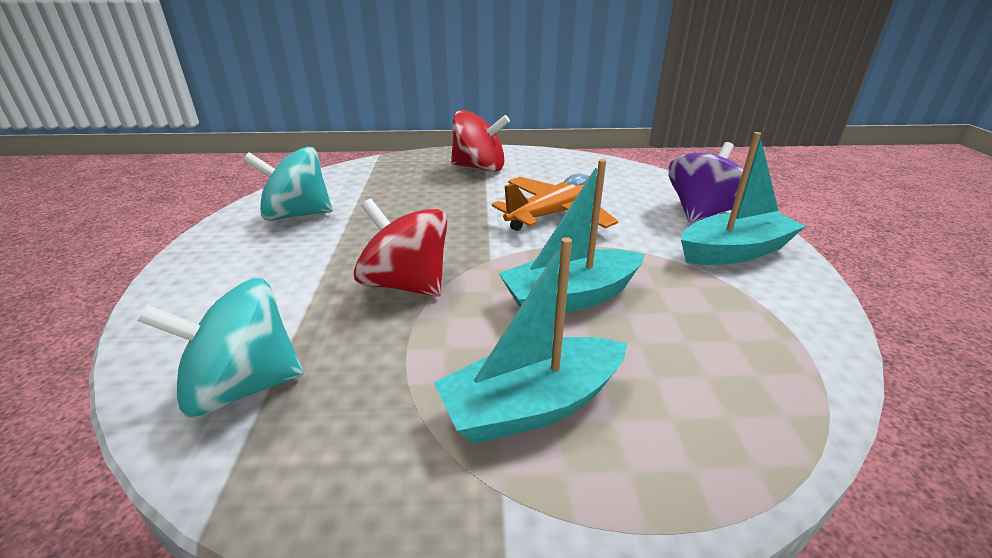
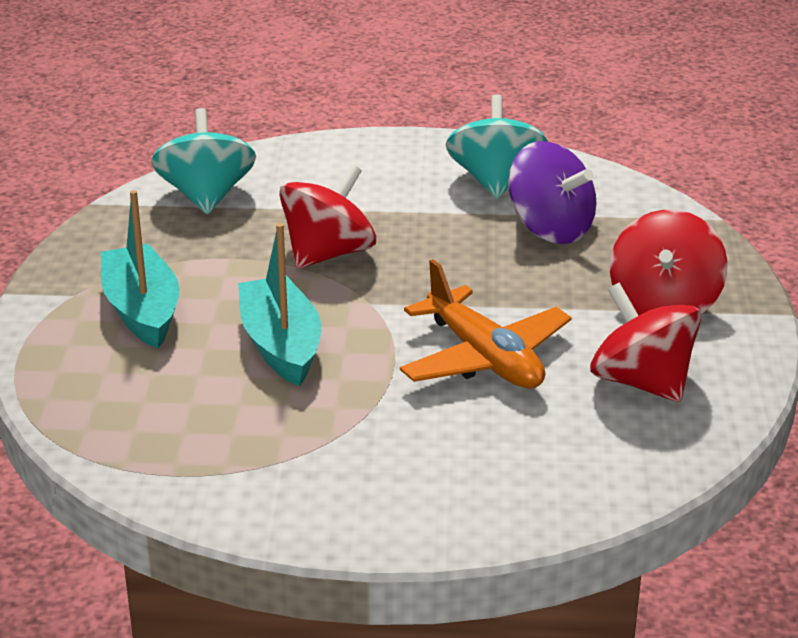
camera: 95 degrees right, 0 degrees up
purple spinning top [668,142,743,223] -> purple spinning top moved to [508,141,597,244]
turquoise boat [681,132,806,265] -> none
none -> red spinning top [590,283,702,402]

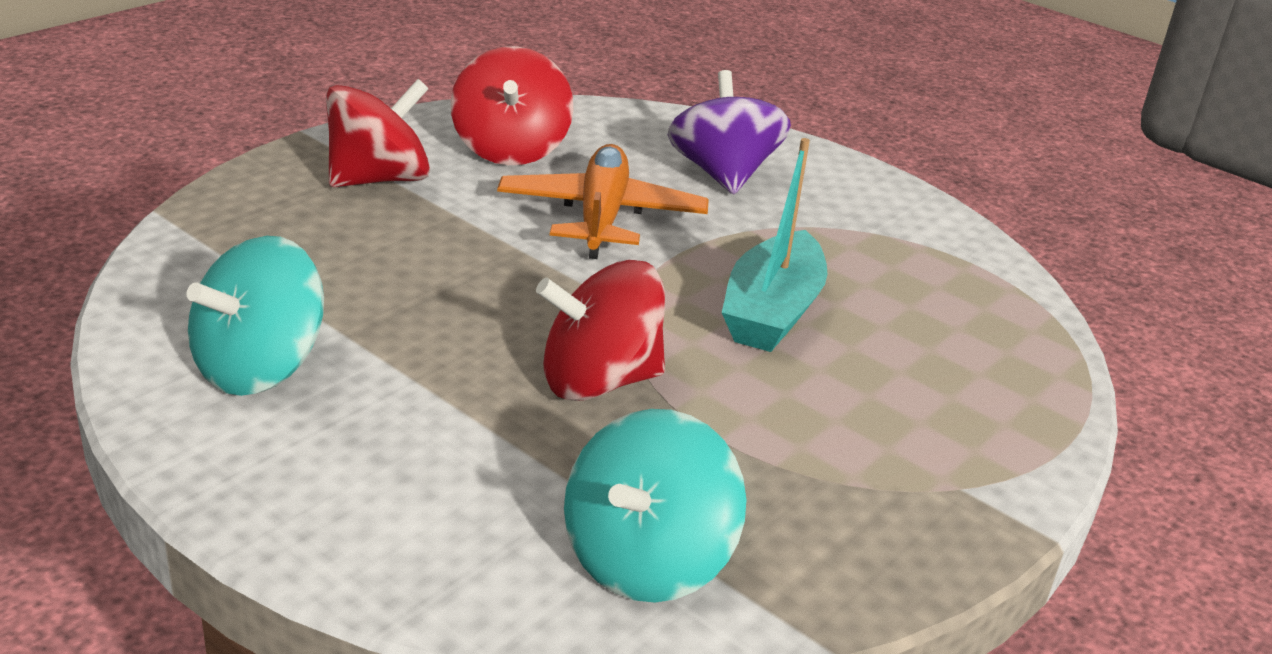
camera: 145 degrees left, 0 degrees up
turquoise boat [101,190,179,348] -> none
purple spinning top [508,141,597,244] -> purple spinning top moved to [668,70,791,194]

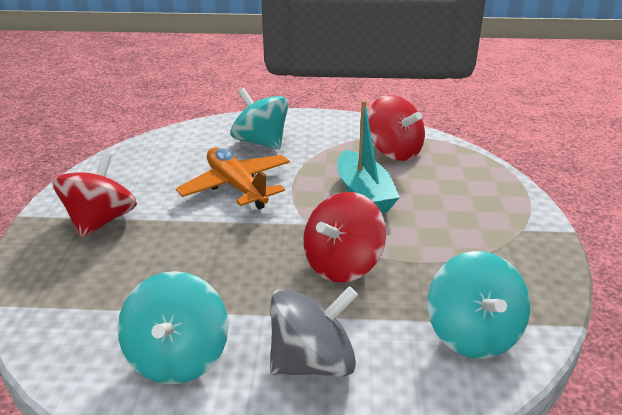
camera: 35 degrees left, 0 degrees up
red spinning top [451,46,574,165] -> red spinning top moved to [368,95,425,161]
purple spinning top [668,70,791,194] -> turquoise spinning top [231,88,289,149]
none -> grey spinning top [270,286,358,377]

